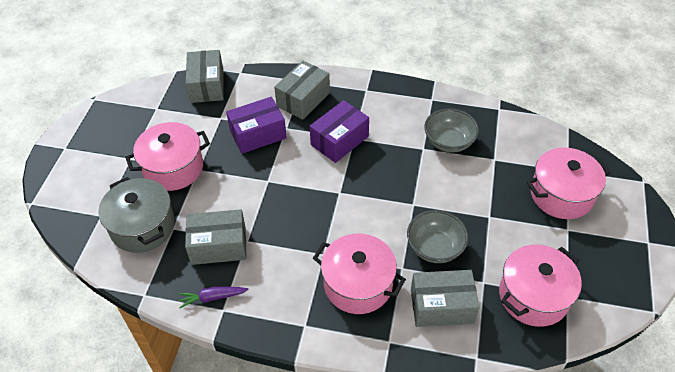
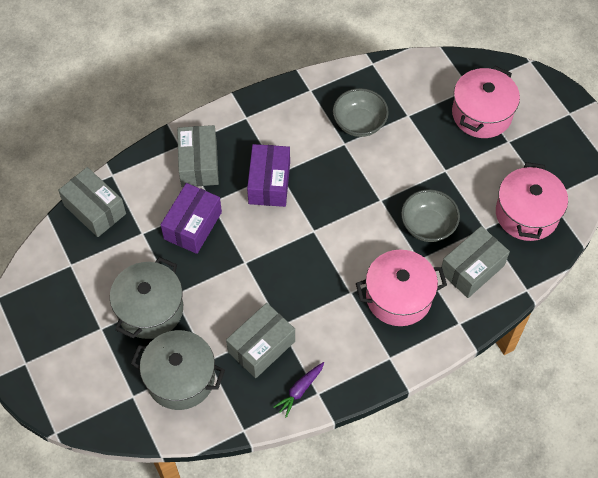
camera: 40 degrees left, 10 degrees up
pink pot [125,122,210,191] -> grey pot [110,257,183,339]

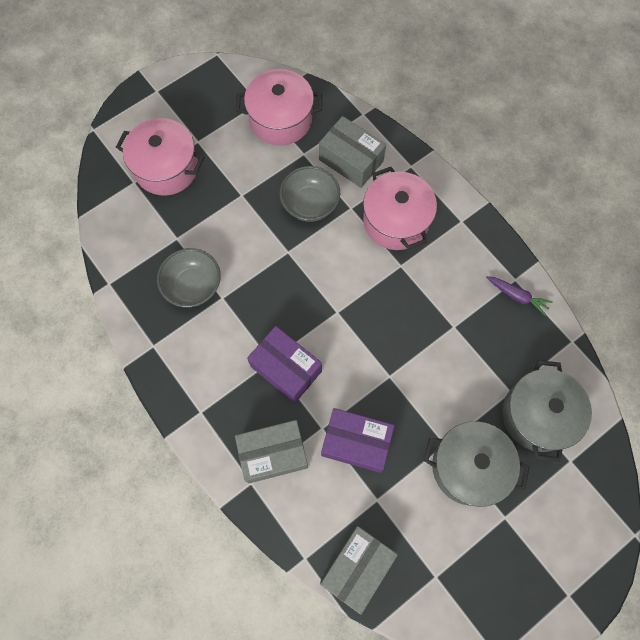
camera: 100 degrees left, 10 degrees up
grey box [226,303,295,378] -> none
purple box [247,144,290,207] -> purple box turned 45 degrees clockwise [247,326,322,403]

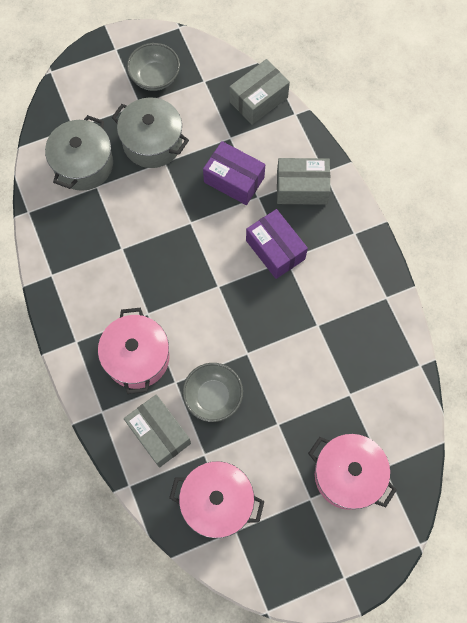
camera: 165 degrees left, 0 degrees up
grey bowl [157,248,221,308] -> grey bowl moved to [127,43,180,91]
purple carrot [486,276,552,316] -> none

